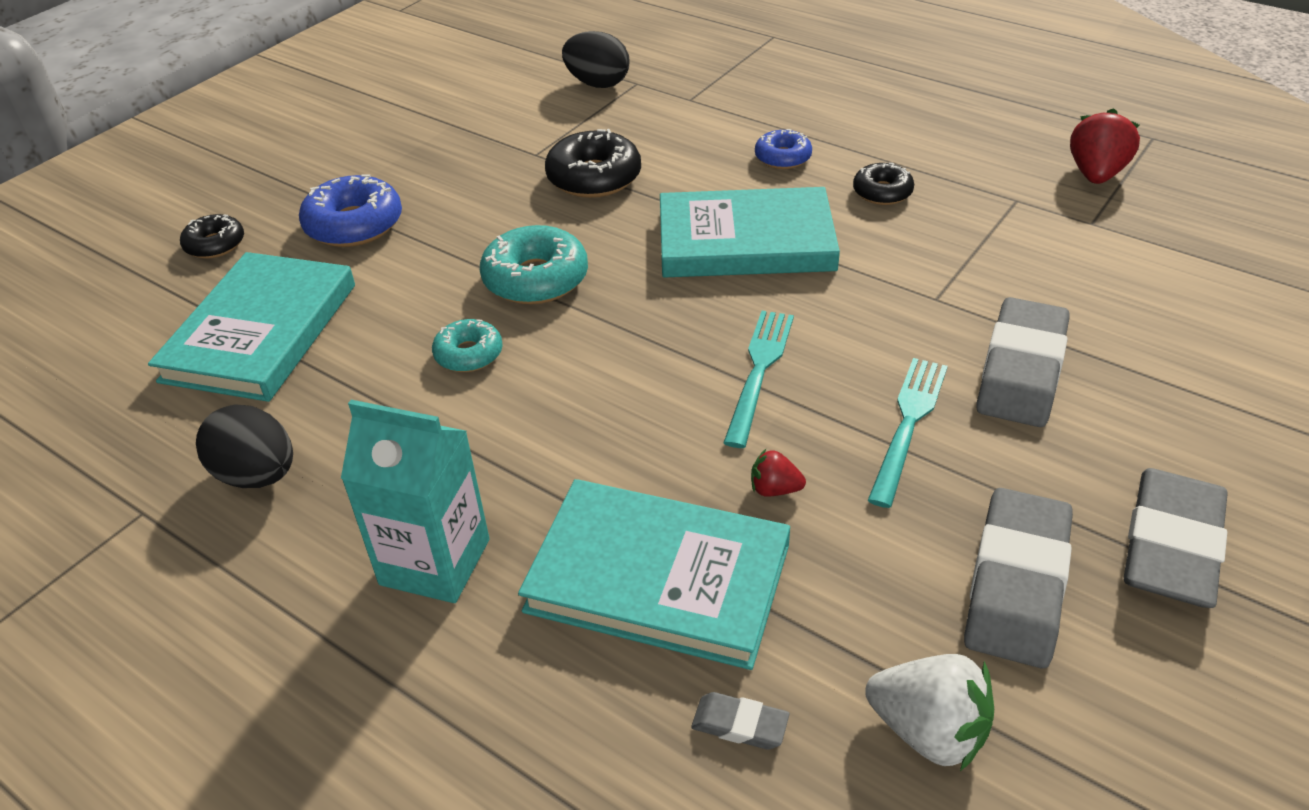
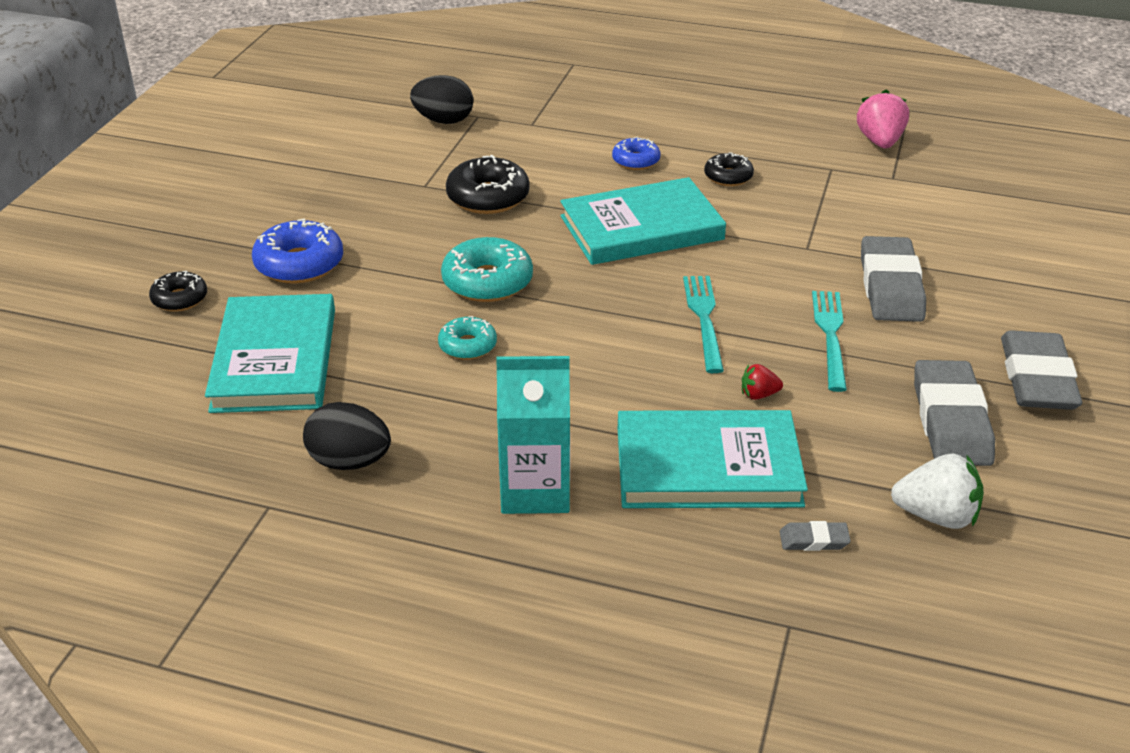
camera: 20 degrees left, 5 degrees down
red strawberry [1070,108,1140,184] -> pink strawberry [857,89,909,148]

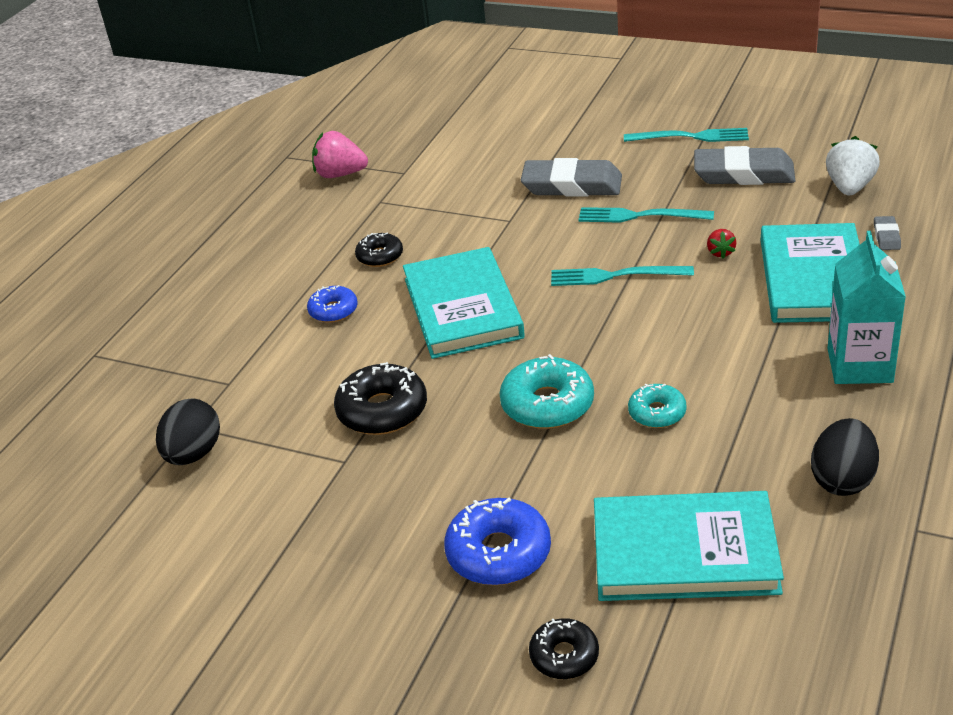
camera: 80 degrees left, 0 degrees up
grey eraser [1001,330,1082,410] -> turquoise fork [624,128,749,142]

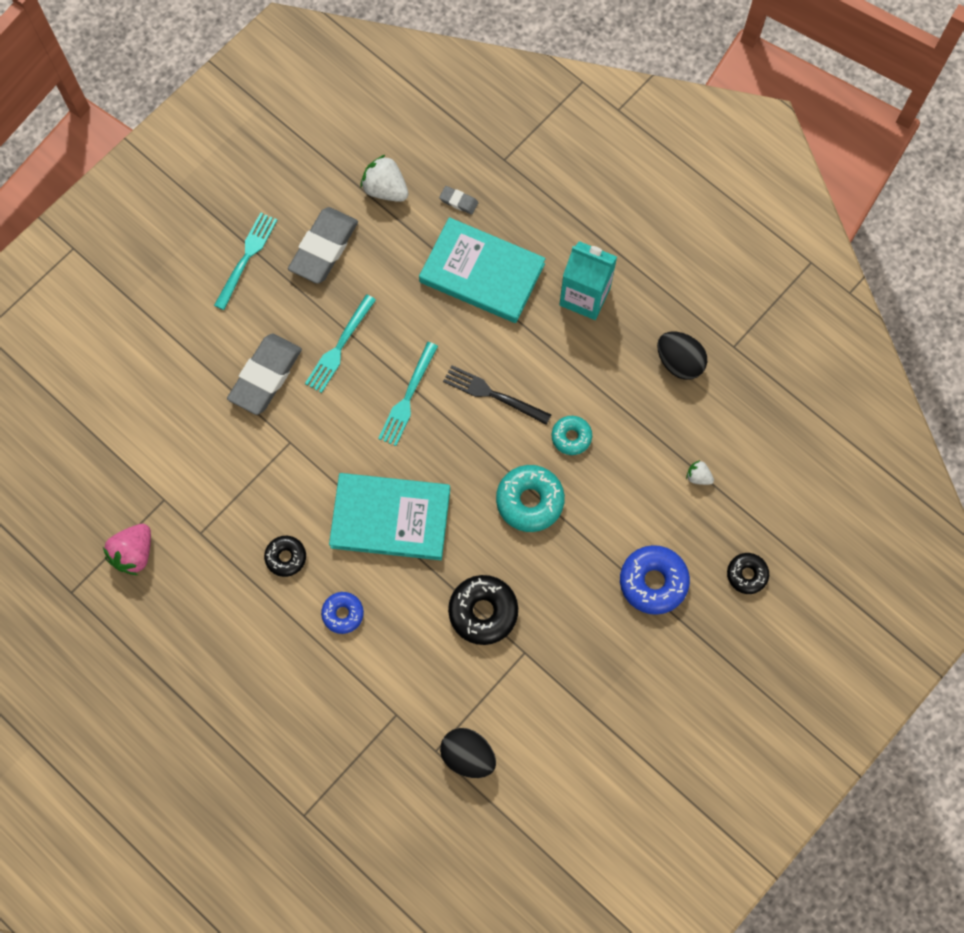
camera: 75 degrees left, 35 degrees up
turquoise book [594,491,784,601] -> white strawberry [686,460,714,485]
red strawberry [707,229,737,259] -> none
none -> black fork [443,365,551,425]

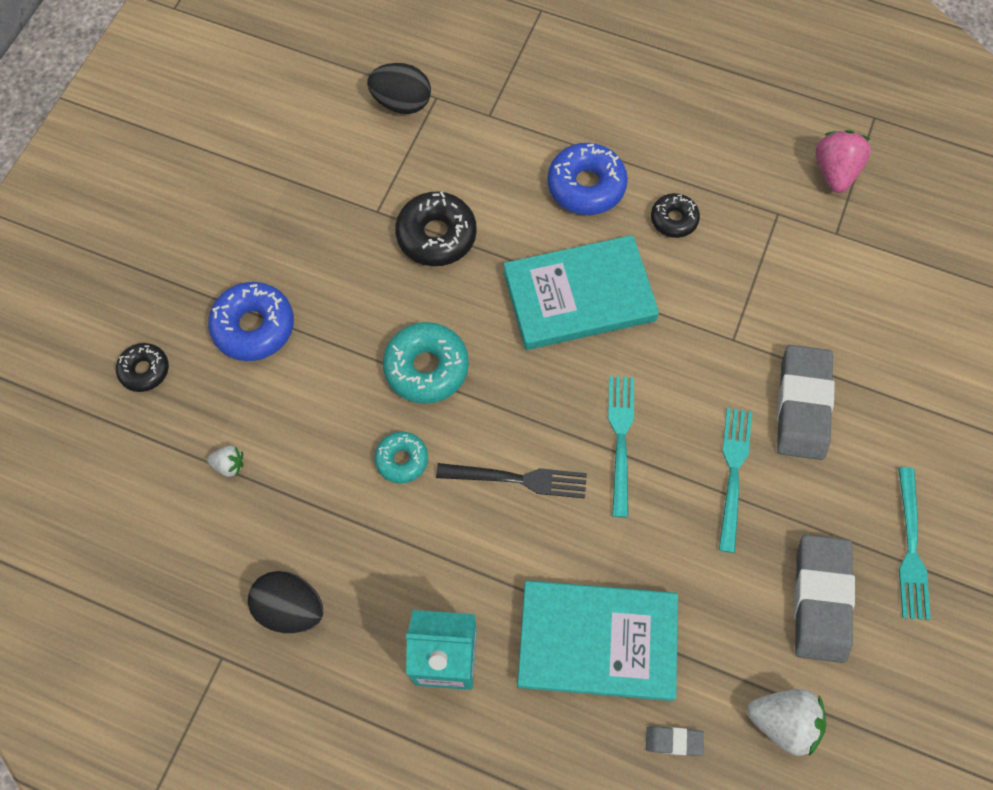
camera: 160 degrees right, 5 degrees down
blue donut [321,592,364,634] -> blue donut [547,143,628,215], size x1.66

